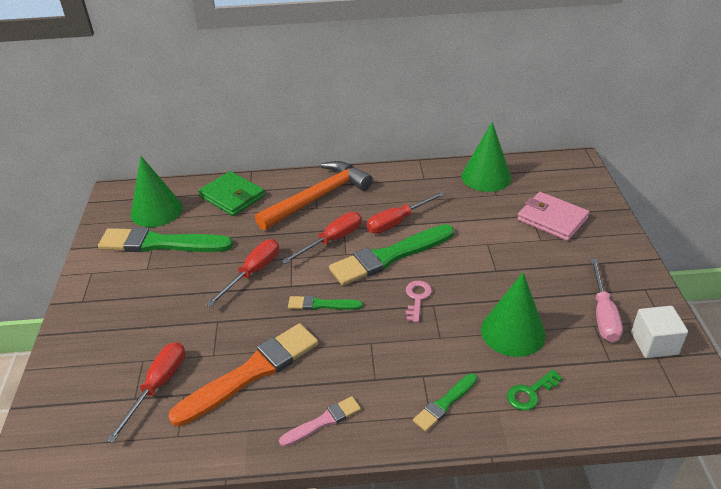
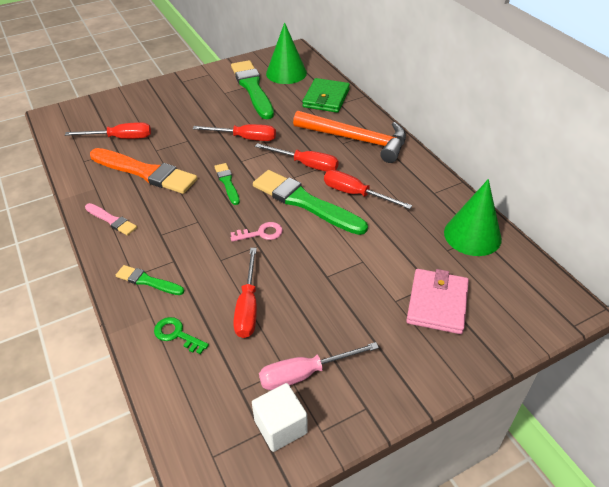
camera: 65 degrees right, 5 degrees up
green cone [481,273,546,357] -> red screwdriver [233,248,257,338]

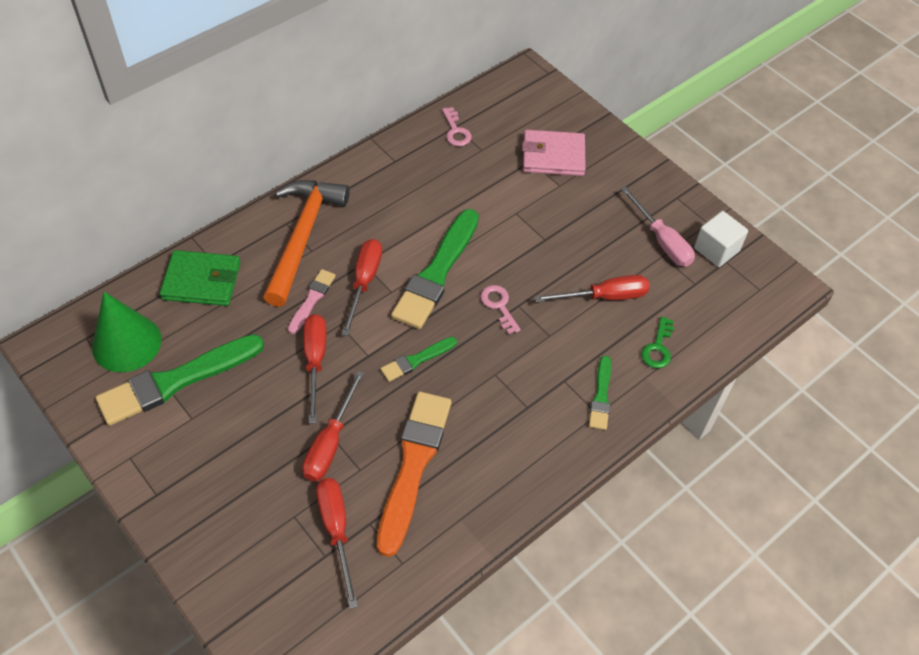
camera: 105 degrees left, 10 degrees up
pink brush [85,203,137,236] -> pink brush moved to [288,269,336,334]
red screwdriver [324,170,412,209] -> red screwdriver moved to [302,371,364,481]
green cone [444,179,502,256] -> pink key [442,107,472,146]

